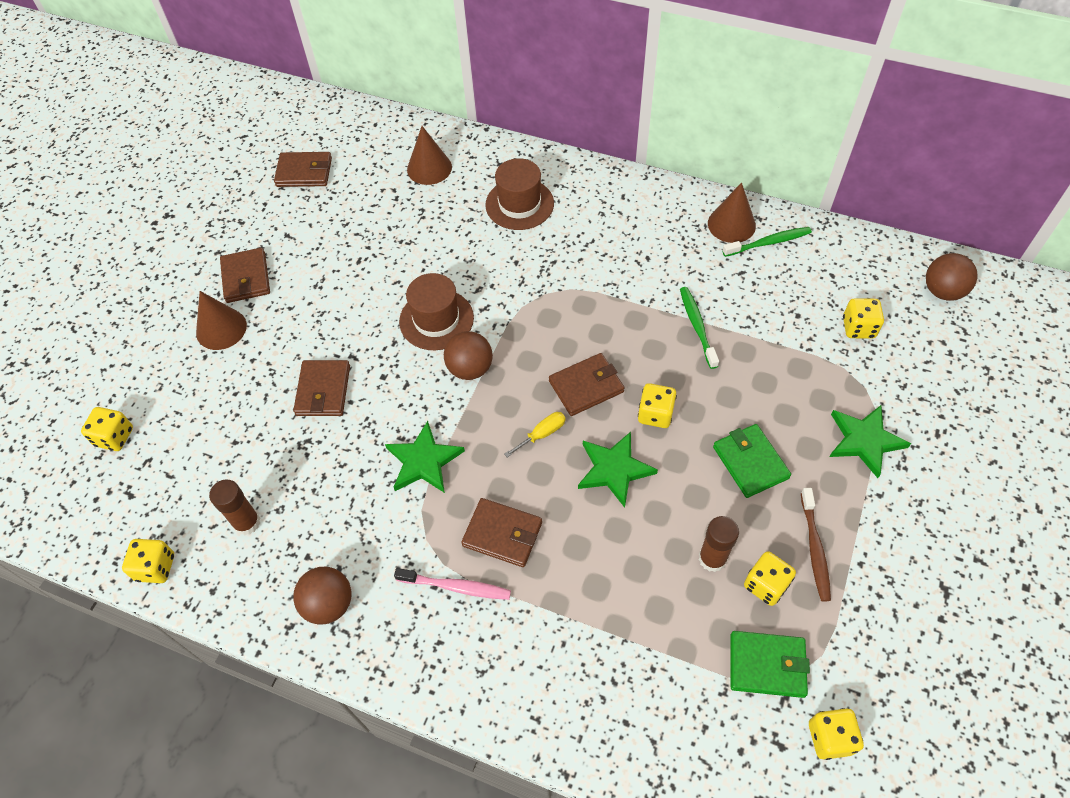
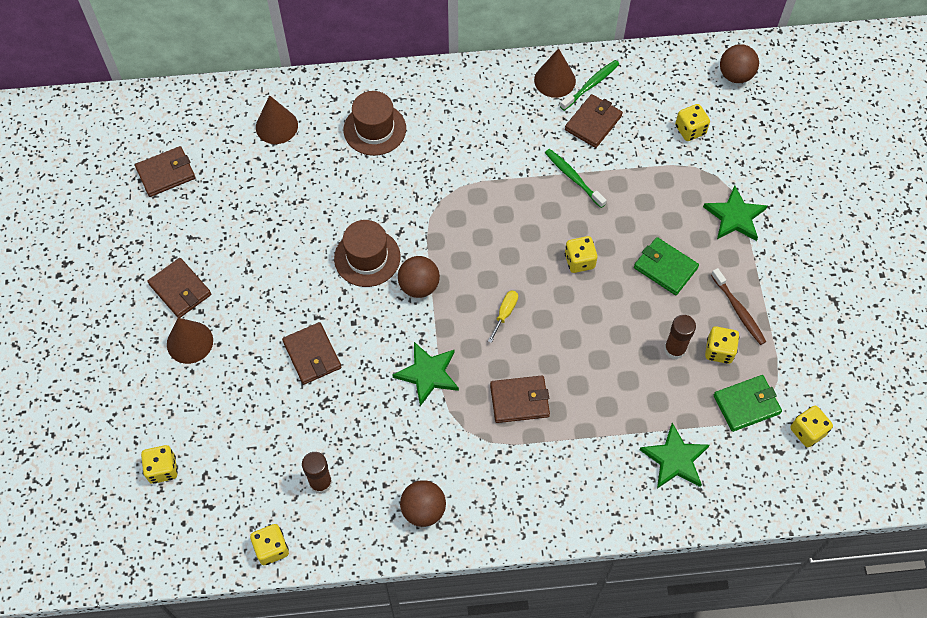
camera: 30 degrees left, 5 degrees up
pink toothbrush [394,568,511,600] -> none
brown wallet [549,353,625,416] -> brown wallet moved to [565,94,623,148]
green star [578,432,658,508] -> green star moved to [640,423,710,488]

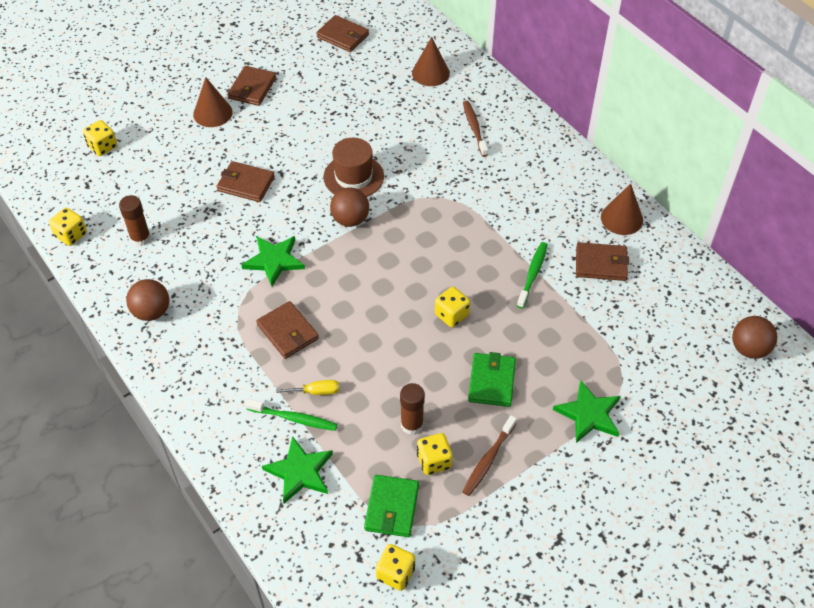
camera: 60 degrees right, 10 degrees down
brown wallet [282,322,341,385] -> brown wallet turned 75 degrees clockwise [217,161,275,202]
brown hat [344,91,406,156] -> brown toothbrush [463,101,488,157]
yellow screwdriver [488,291,518,343] -> yellow screwdriver moved to [276,380,339,395]
green toothbrush [560,60,619,111] -> green toothbrush moved to [245,399,338,431]
yellow dice [675,104,710,141] -> none
green wallet [714,375,782,432] -> green wallet turned 60 degrees clockwise [364,475,419,537]

